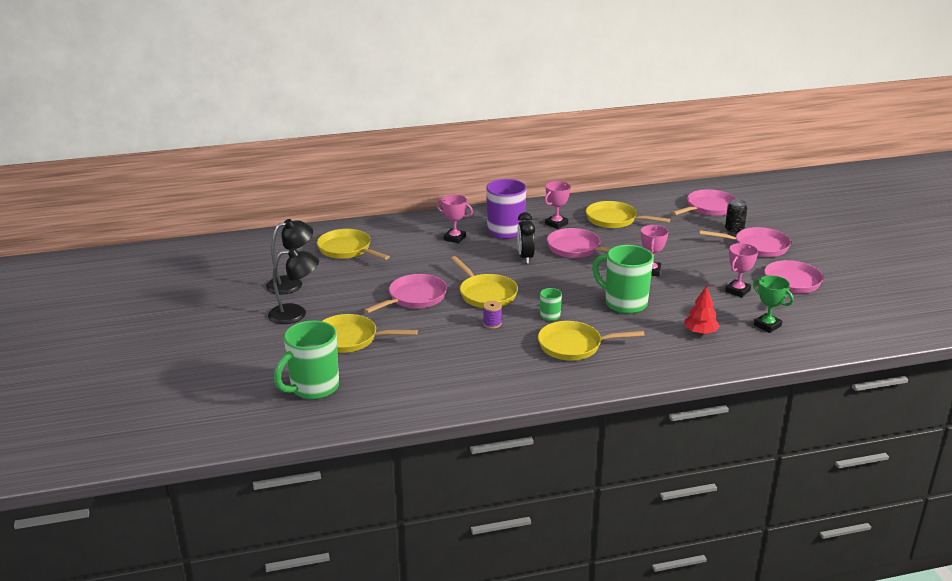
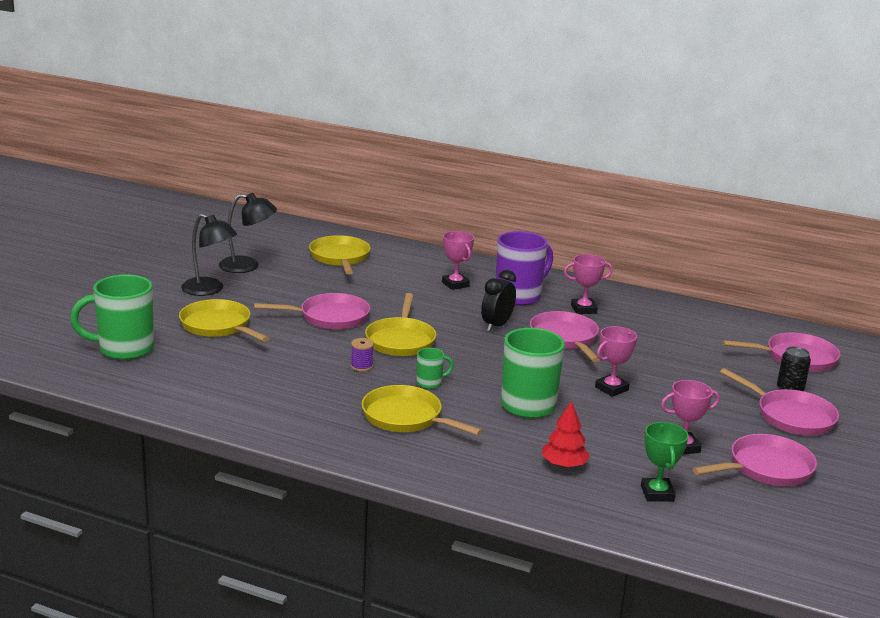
camera: 35 degrees right, 5 degrees down
yellow pan [586,201,670,228] -> none

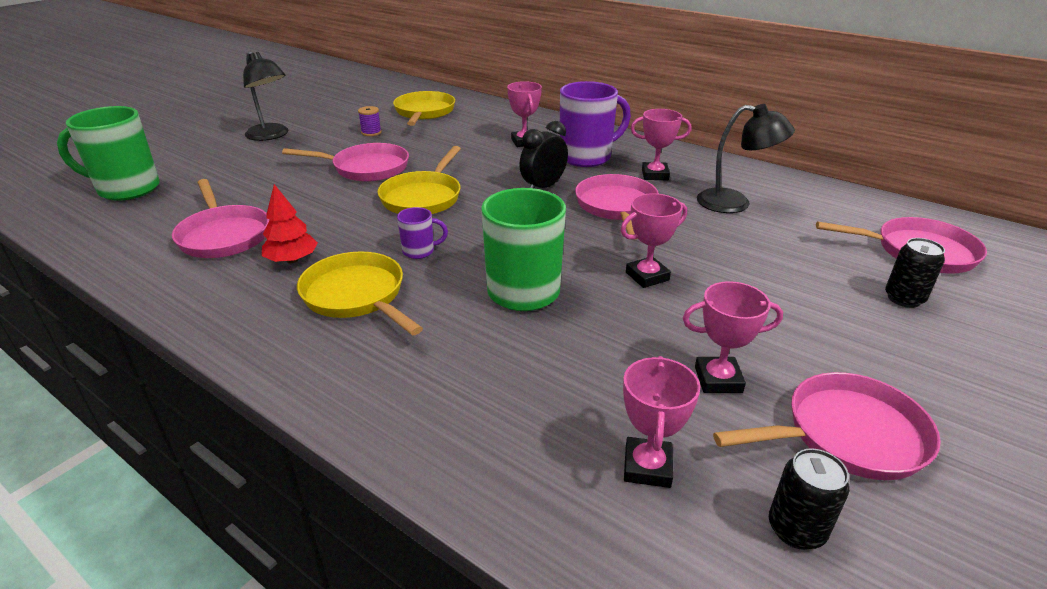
camera: 15 degrees right, 10 degrees up
yellow pan [179,299,269,342] -> none
black lamp [219,193,277,273] -> black lamp moved to [697,104,795,213]
purple spool [351,338,374,372] -> purple spool moved to [358,106,382,136]
green mug [417,348,454,389] -> purple mug [397,207,448,259]
red tree [542,401,590,468] -> red tree moved to [262,184,318,263]
green trophy [641,422,689,502] -> pink trophy [623,356,700,488]
pink pan [720,368,839,436] -> pink pan moved to [172,179,269,258]
none -> black can [769,448,850,550]

